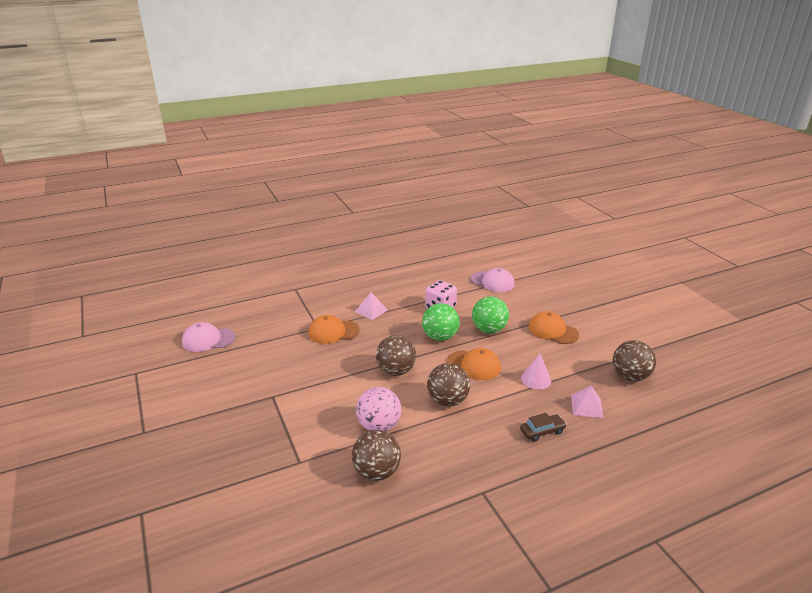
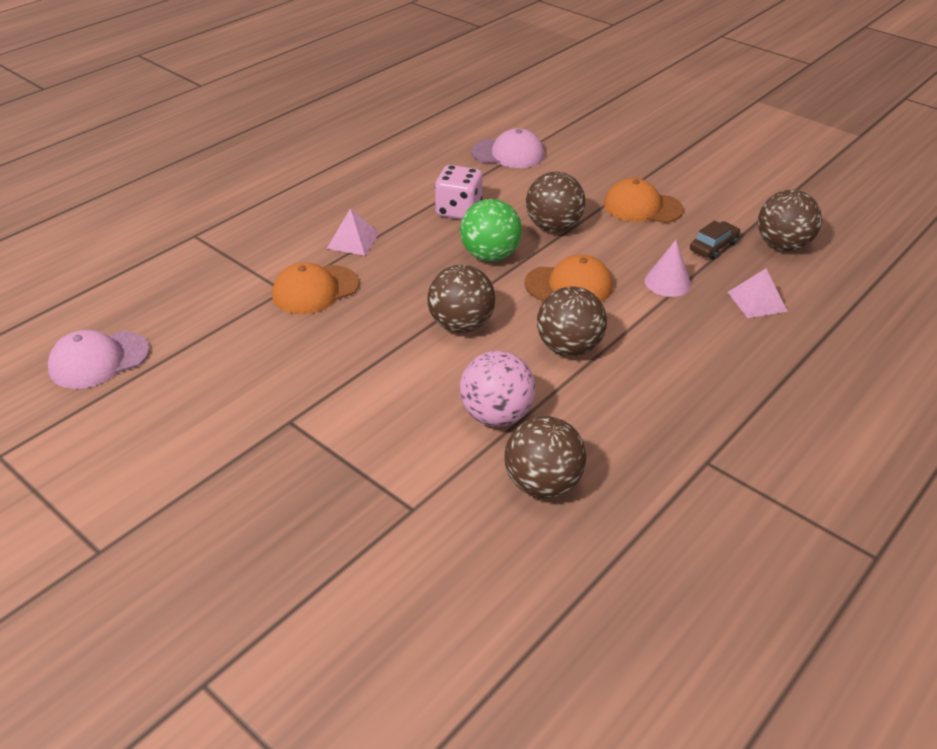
camera: 25 degrees left, 10 degrees up
green ball [472,296,509,333] -> brown ball [526,172,585,232]
brown car [520,413,567,442] -> brown car moved to [690,220,740,259]

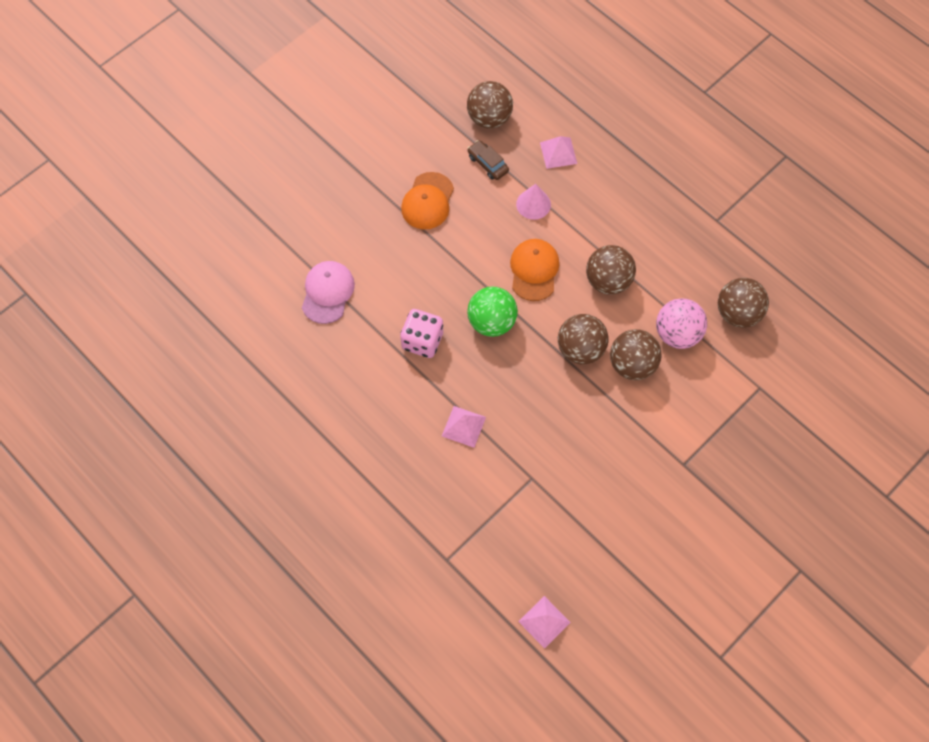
camera: 85 degrees left, 25 degrees up
pink cap [48,330,150,389] -> none
orange cap [272,262,359,314] -> none
brown ball [526,172,585,232] -> brown ball moved to [610,329,662,380]
none -> pink pyramid [518,596,571,649]

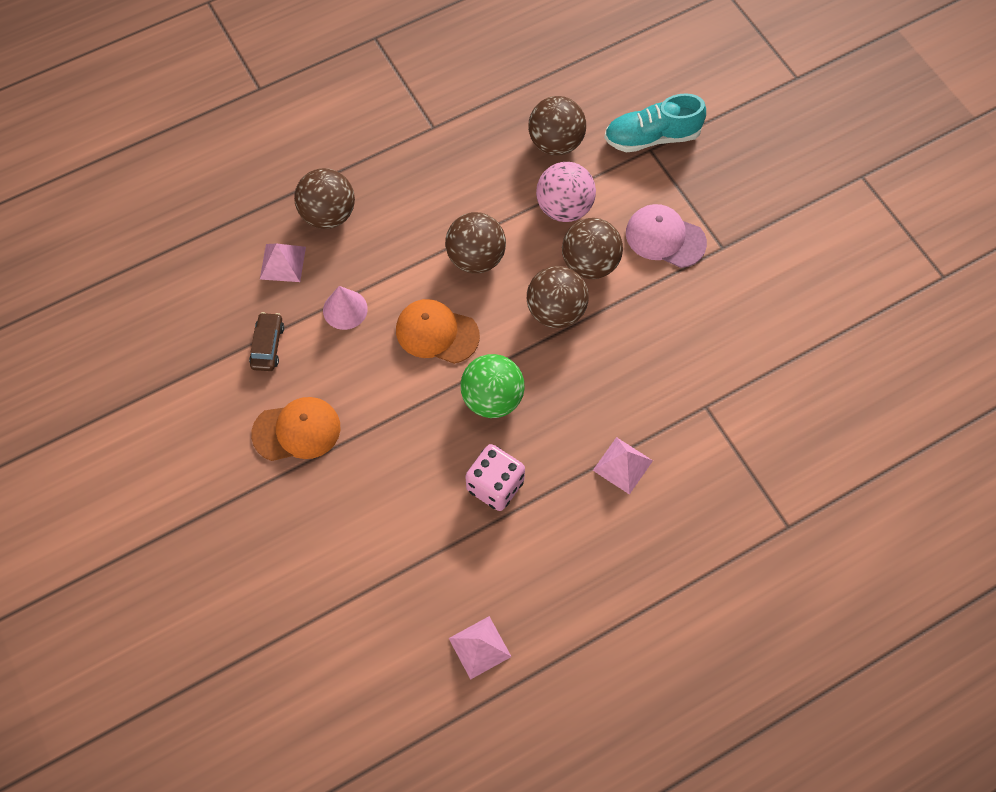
camera: 75 degrees left, 0 degrees up
pink cap [302,261,355,324] -> pink cap moved to [626,204,707,268]
orange cap [401,172,454,229] -> orange cap turned 45 degrees counterclockwise [251,397,340,461]
brown ball [467,81,513,129] -> brown ball moved to [294,168,355,229]
brown car [468,140,509,180] -> brown car turned 120 degrees clockwise [249,312,284,371]
pink pyramid [518,596,571,649] -> pink pyramid moved to [449,616,512,680]
none -> turquoise shoe [604,93,706,153]

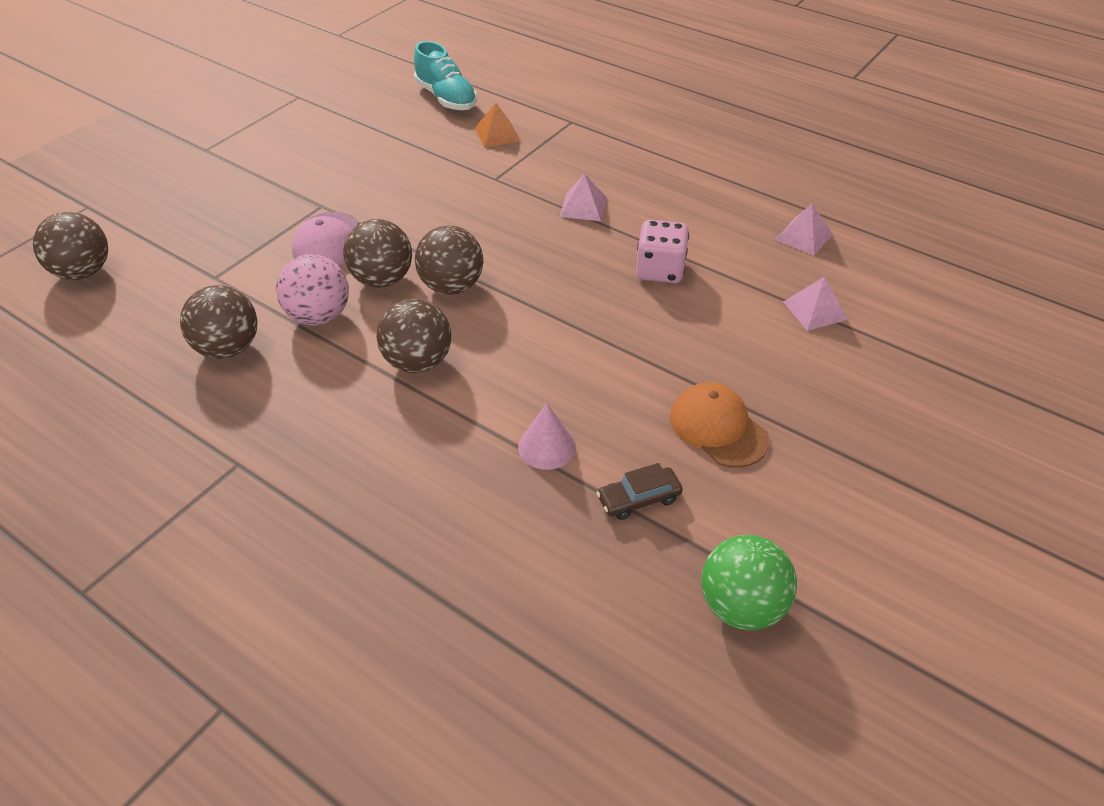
camera: 115 degrees left, 20 degrees down
pink pyramid [260,244,306,282] -> pink pyramid moved to [783,277,848,331]
brown ball [294,168,355,229] -> brown ball moved to [33,212,108,280]
orange cap [396,299,480,364] -> none
green ball [460,354,525,418] -> green ball moved to [701,535,797,630]
turquoise shoe [604,93,706,153] -> turquoise shoe moved to [414,41,477,110]
none -> orange pyramid [475,103,520,147]

